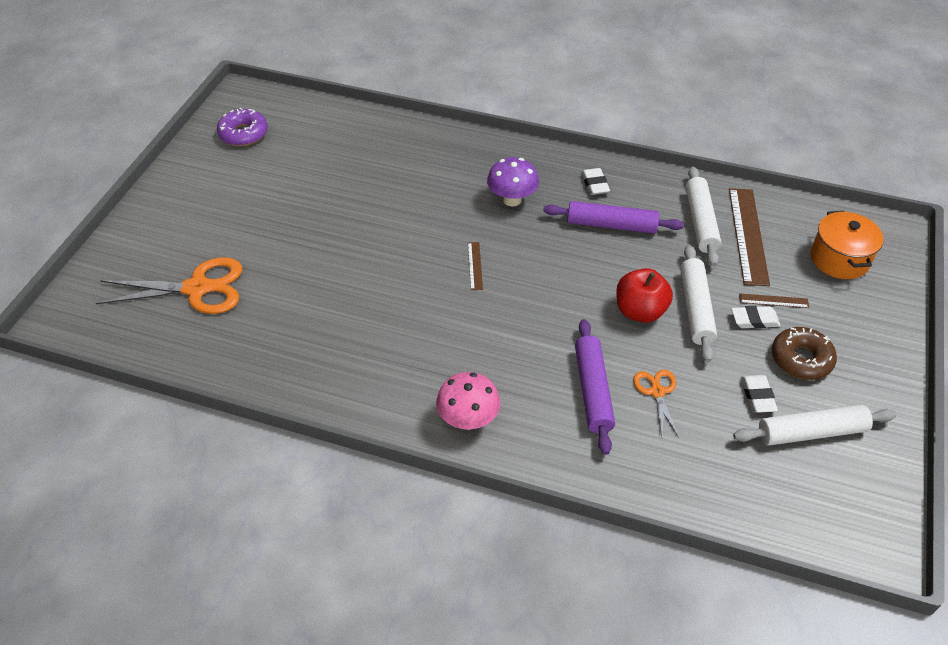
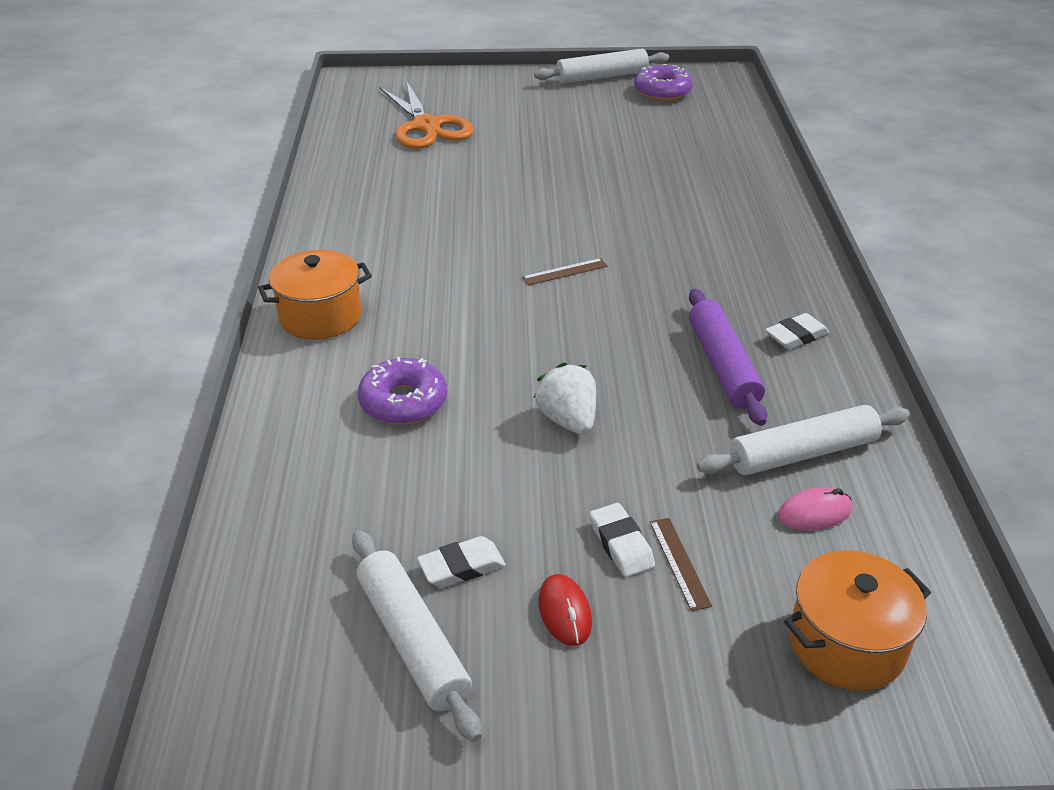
camera: 70 degrees right, 10 degrees down
pink mushroom [436,372,500,430] -> orange pot [258,250,372,340]
purple mushroom [487,157,539,207] -> none
purple rolling pin [575,319,615,455] -> purple donut [358,357,447,425]
red apple [616,268,673,323] -> white strawberry [534,363,596,434]
orange scissors [633,370,679,438] -> none
white rolling pin [680,245,717,362] -> white rolling pin moved to [534,49,669,84]
brown ruler [729,188,770,286] -> pink mouse [778,487,852,531]
brown donut [772,327,837,380] -> red mouse [538,574,592,646]

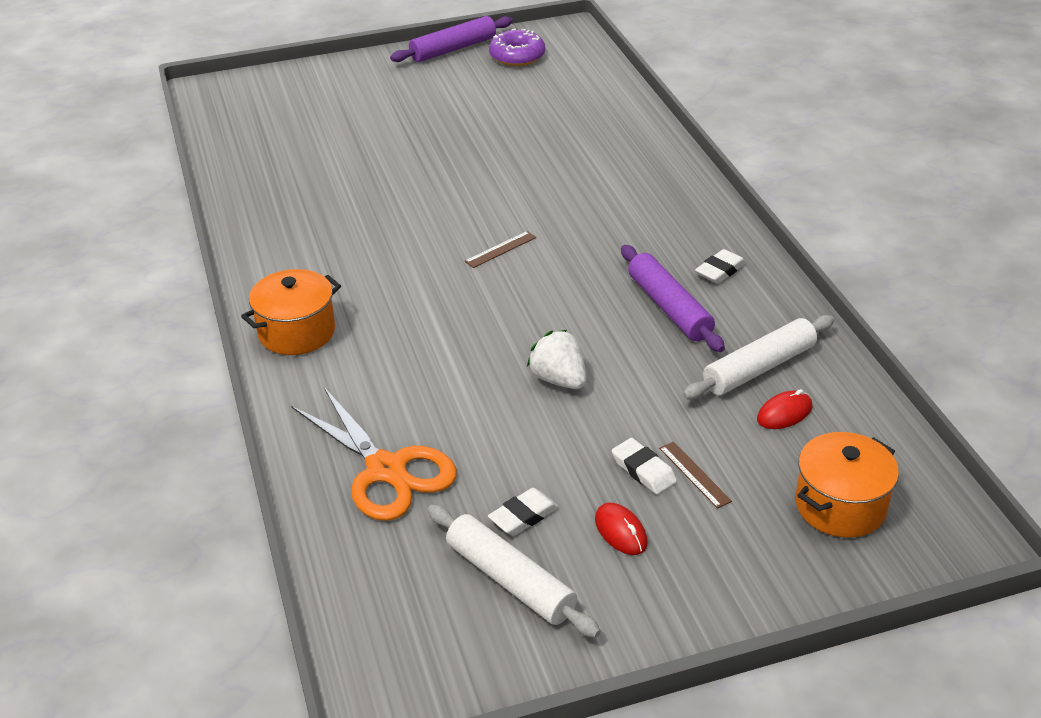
camera: 15 degrees left, 0 degrees up
purple donut [358,357,447,425] -> none
orange scissors [380,80,474,148] -> orange scissors moved to [291,387,457,521]
white rolling pin [534,49,669,84] -> purple rolling pin [390,16,513,62]
pink mouse [778,487,852,531] -> red mouse [757,389,813,429]

